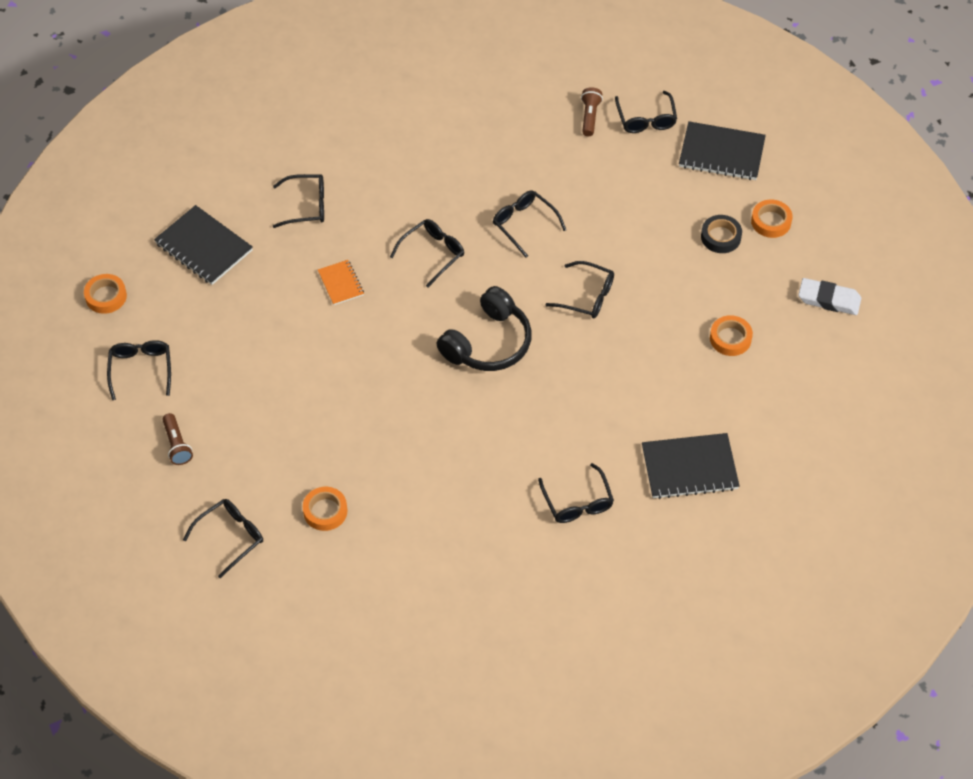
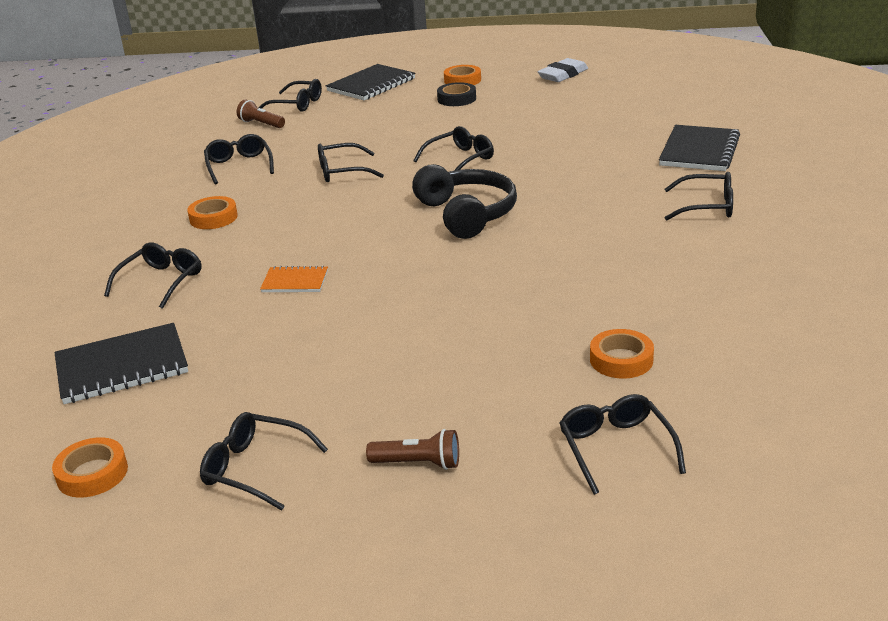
camera: 60 degrees left, 25 degrees down
black glasses [390,219,464,287] -> black glasses moved to [204,134,274,185]
orange tape [710,315,753,356] -> orange tape moved to [187,196,238,229]

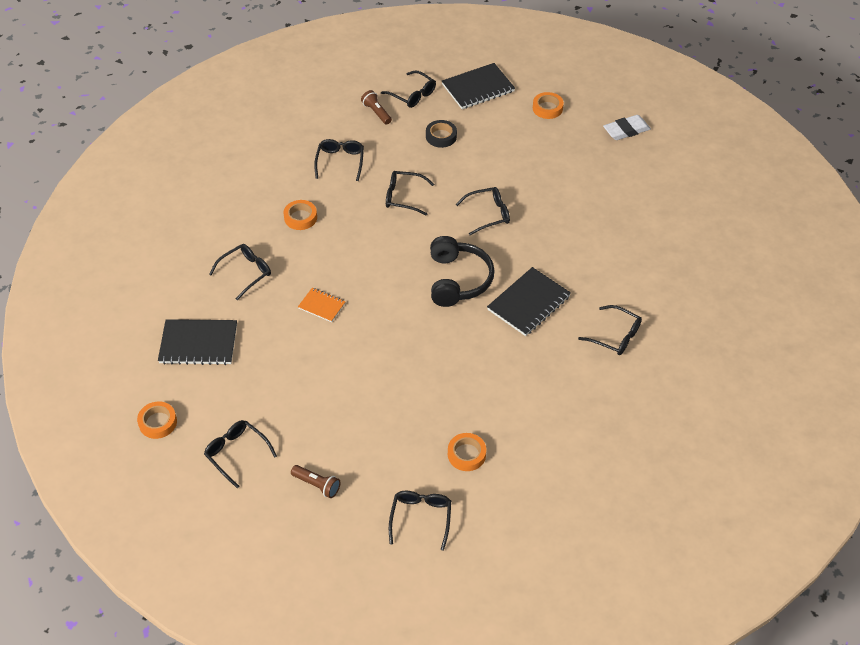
camera: 20 degrees right, 20 degrees up
black tape [437,82,476,106] -> black tape moved to [426,120,457,148]
black notebook [659,125,740,171] -> black notebook moved to [487,267,571,336]

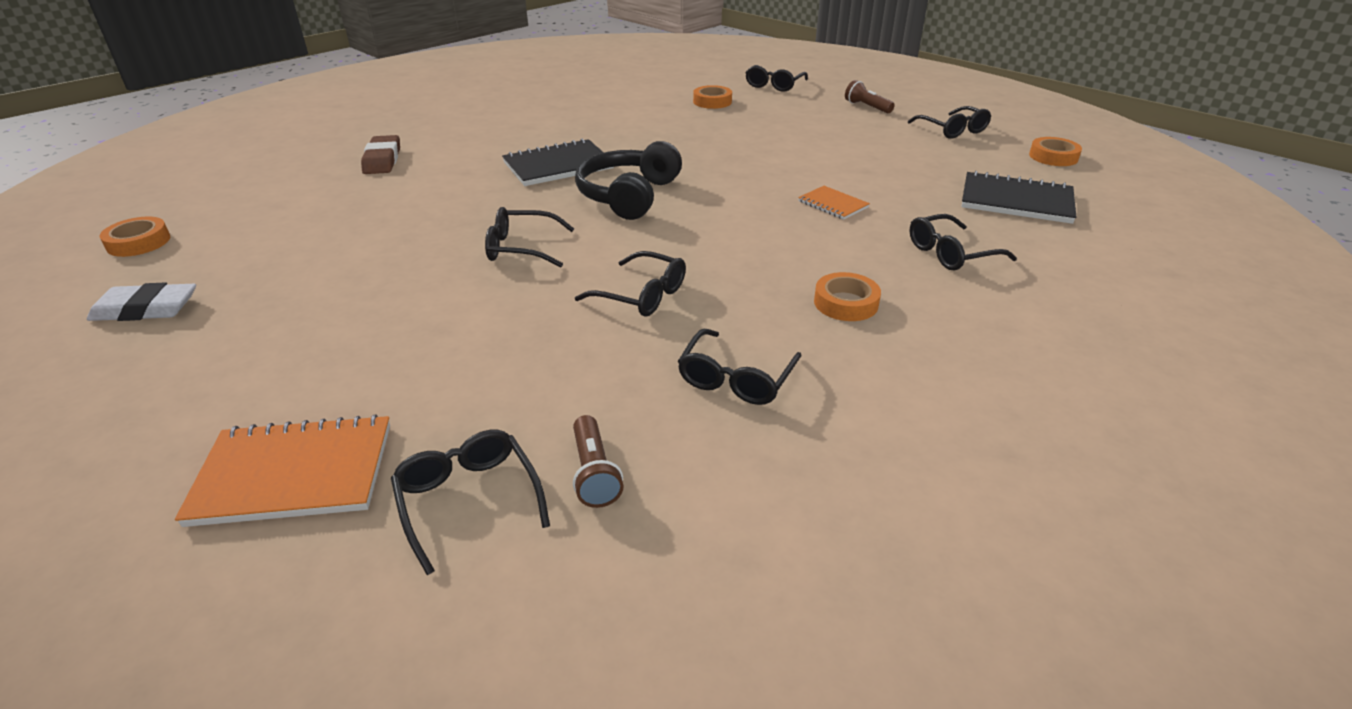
camera: 160 degrees left, 15 degrees down
black tape [426,120,457,148] -> none
black notebook [442,63,515,109] -> orange notebook [175,414,390,527]
orange tape [533,92,564,119] -> orange tape moved to [100,216,170,257]
black glasses [578,305,642,355] -> none
none -> brown eraser [361,135,400,174]

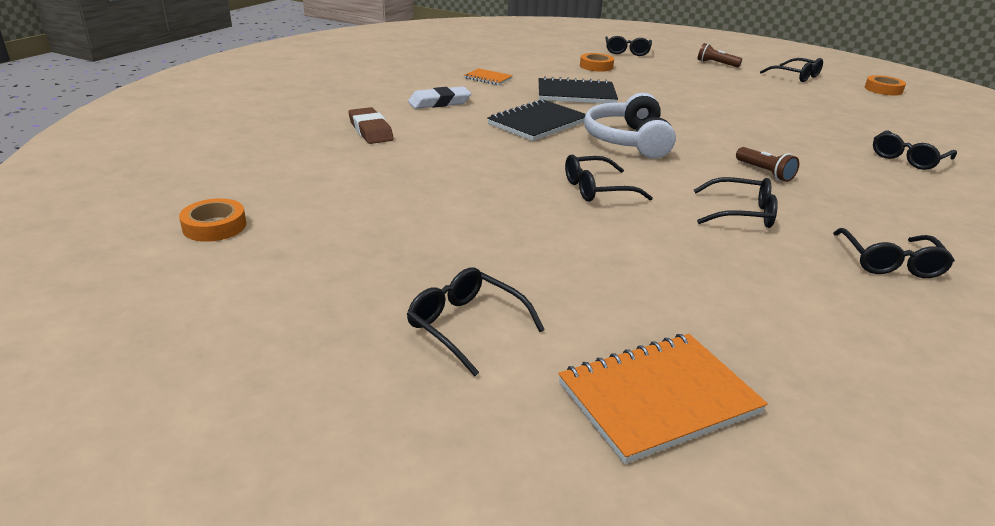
camera: 20 degrees left, 5 degrees down
white eraser [87,282,196,321] -> white eraser moved to [408,86,471,109]
black glasses [391,430,550,575] -> black glasses moved to [407,268,545,376]
brown flashlight [573,415,623,508] -> brown flashlight moved to [736,147,799,182]
black headphones [575,141,682,220] -> white headphones [584,93,676,159]
orange notebook [798,186,870,220] -> orange notebook moved to [464,68,513,85]
orange tape [814,272,881,321] -> none
black notebook [961,171,1076,224] -> black notebook moved to [539,76,618,103]

